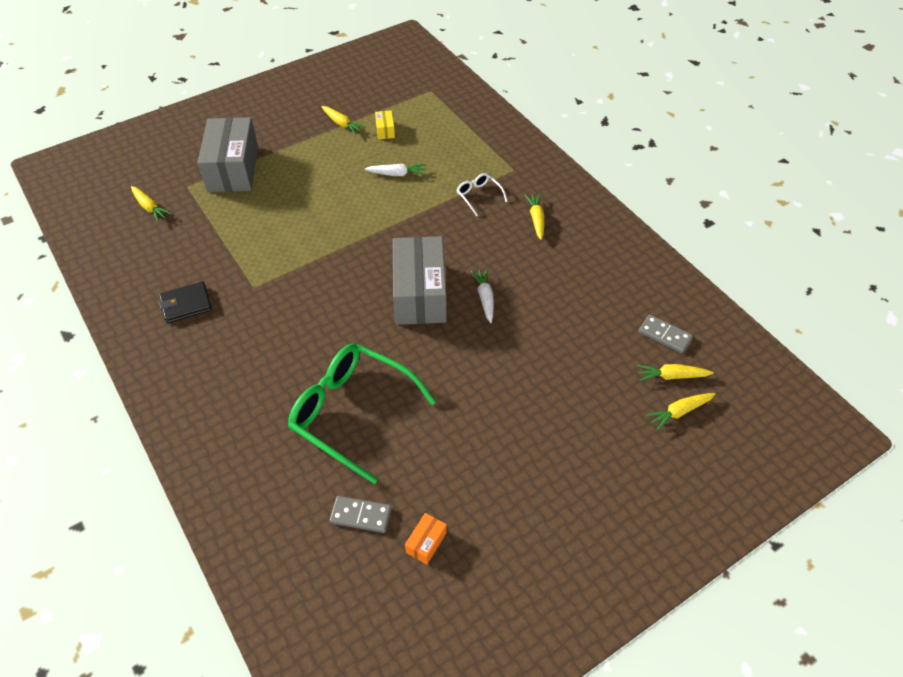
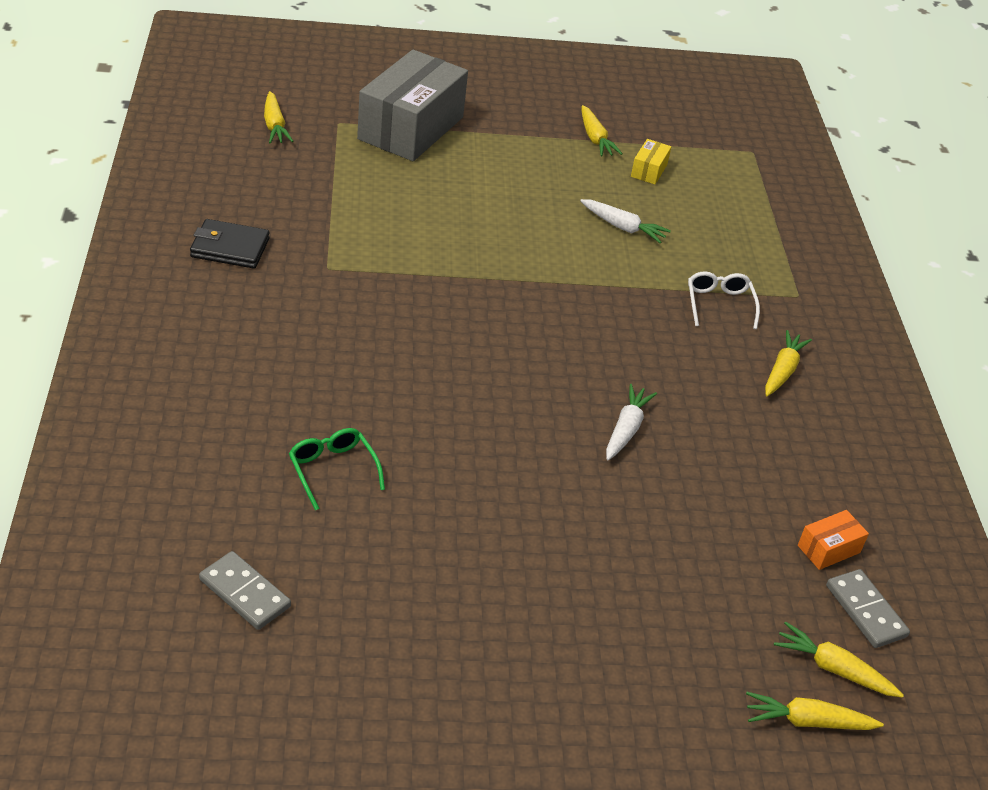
camera: 25 degrees right, 10 degrees down
green glasses [288,344,436,484] -> green glasses [289,428,385,510], size x0.44
grey box [393,236,447,325] -> none
orange box [405,513,447,565] -> orange box moved to [798,510,869,570]

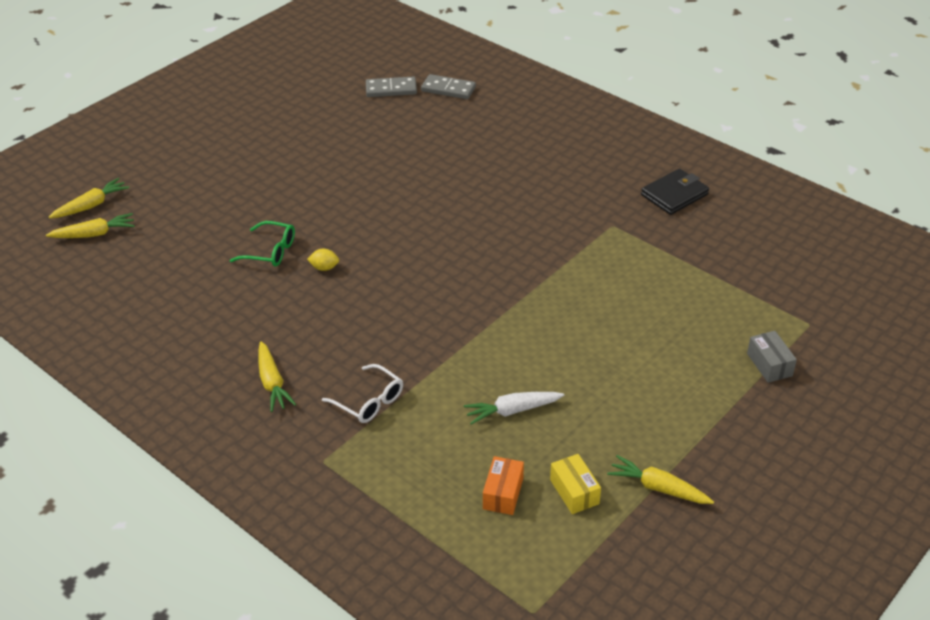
camera: 140 degrees right, 0 degrees up
yellow carrot [264,91,294,144] -> none
green glasses [289,428,385,510] -> green glasses moved to [230,221,295,267]
grey box [357,50,468,161] -> grey box [747,331,797,383], size x0.40
white carrot [606,384,657,460] -> yellow lemon [307,249,339,271]
orange box [798,510,869,570] -> orange box moved to [483,456,524,515]
grey domino [826,569,910,648] -> grey domino moved to [421,74,476,99]

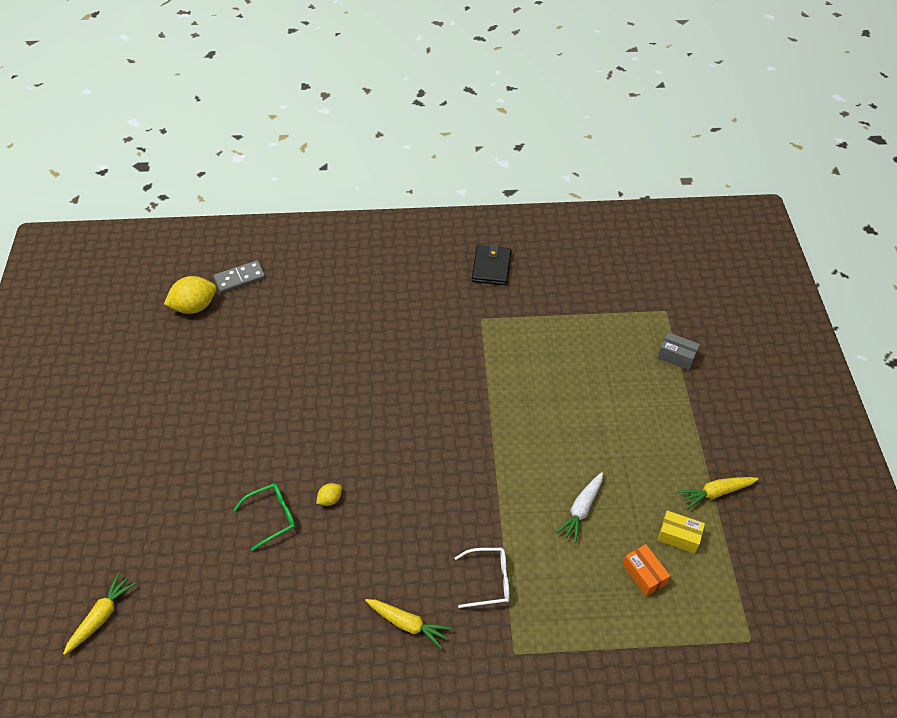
camera: 45 degrees left, 10 degrees up
yellow carrot [49,178,129,219] -> none
grey domino [366,76,417,97] -> yellow lemon [164,276,216,314]

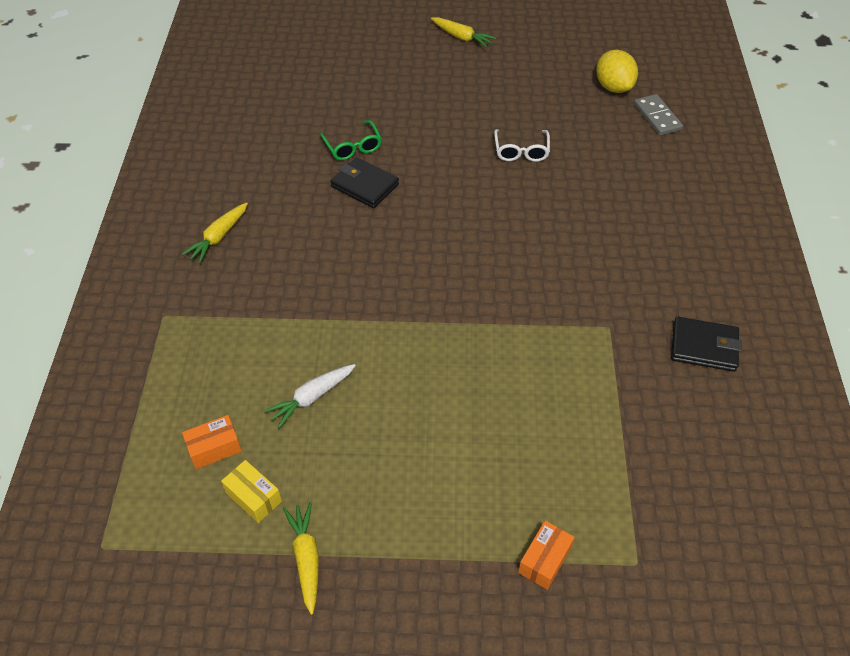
camera: 95 degrees right, 0 degrees up
yellow carrot [63,573,136,655] -> yellow carrot moved to [431,17,496,48]
yellow lemon [316,483,342,506] -> black wallet [331,157,399,208]
white glasses [455,548,510,608] -> white glasses moved to [494,129,550,162]
white carrot [556,472,603,543] -> white carrot turned 75 degrees counterclockwise [264,364,356,428]
grey box [658,332,700,370] -> orange box [518,520,575,590]
yellow box [658,511,705,553] -> yellow box turned 75 degrees counterclockwise [221,460,282,523]

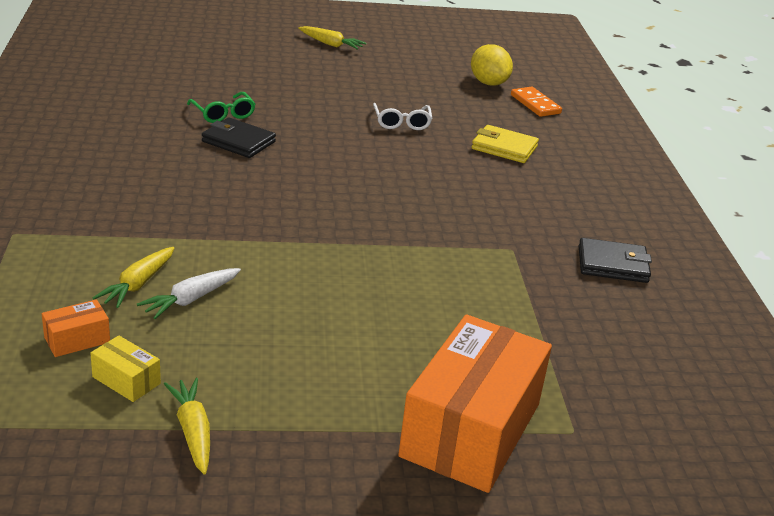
camera: 10 degrees left, 20 degrees down
yellow carrot [182,202,248,263] -> yellow carrot moved to [93,247,175,308]
orange box [518,520,575,590] -> orange box [398,315,552,493], size x2.49
grey domino [634,94,683,136] -> orange domino [511,87,562,117]
none -> yellow wallet [472,125,539,163]

